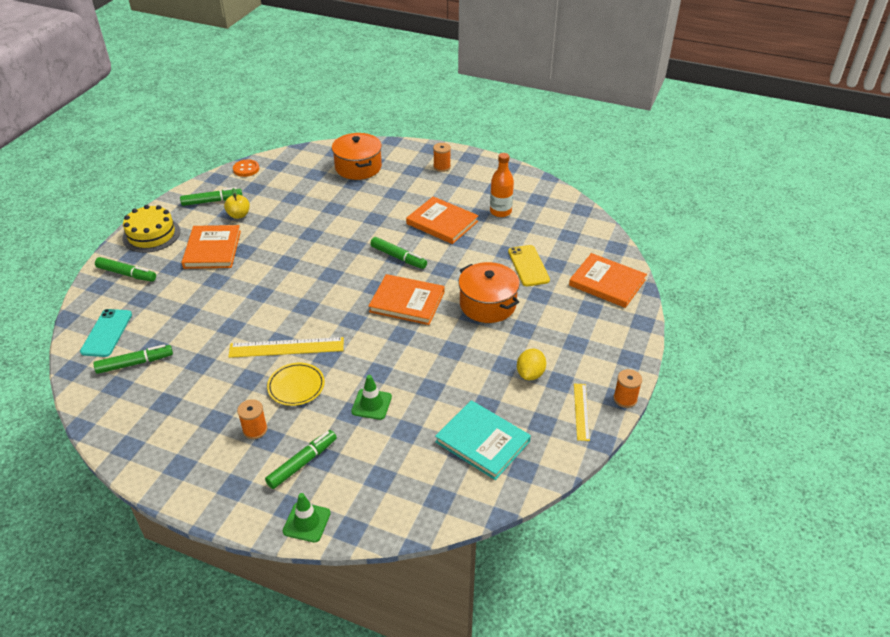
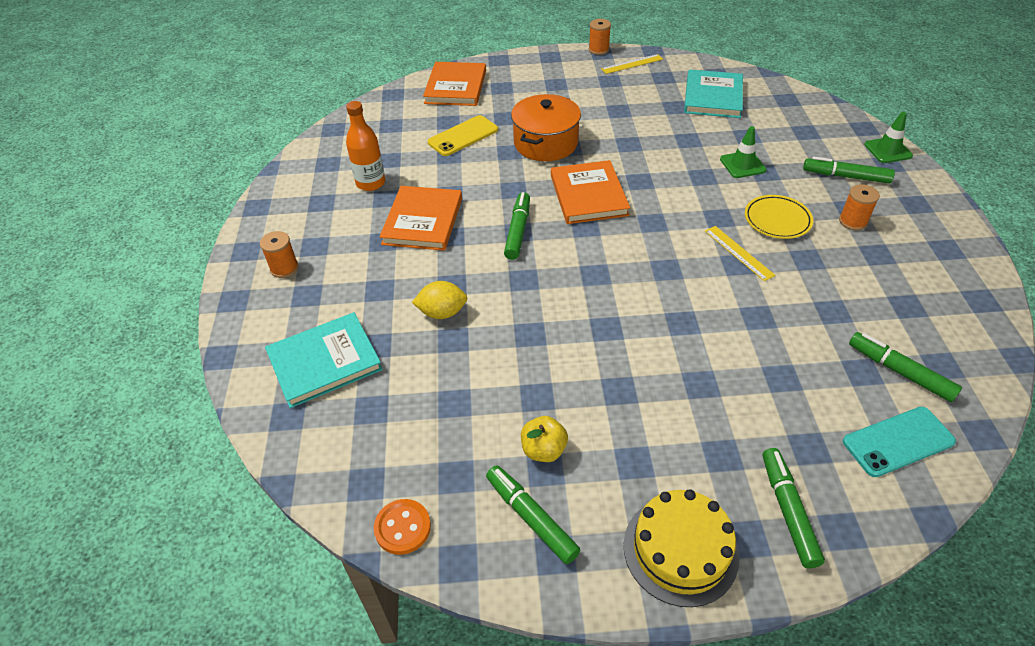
camera: 115 degrees left, 5 degrees up
orange book [182,225,241,269] -> none
yellow ruler [228,337,344,358] -> yellow ruler [705,226,775,281], size x0.60
orange pot [332,133,382,180] -> turquoise book [265,312,383,408]
yellow lemon [517,349,546,380] -> yellow lemon moved to [412,281,467,319]

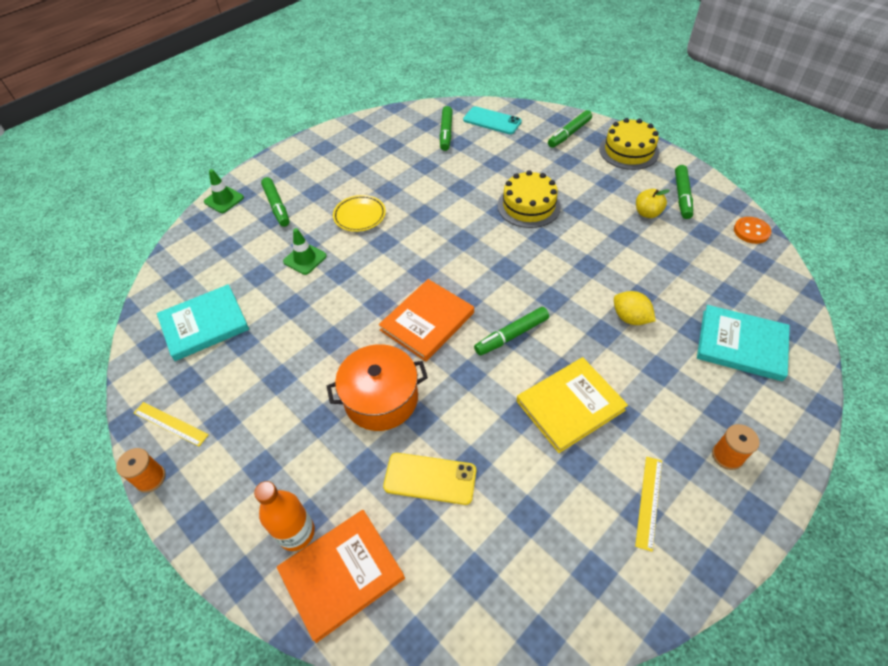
camera: 130 degrees left, 5 degrees up
orange bottle [346,101,385,191] -> orange bottle moved to [254,481,315,551]
orange book [379,186,462,251] -> yellow book [517,357,628,453]
yellow ruler [705,226,775,281] -> yellow ruler moved to [635,457,662,552]
orange spool [839,184,880,230] -> none
none -> yellow cake [497,170,561,228]

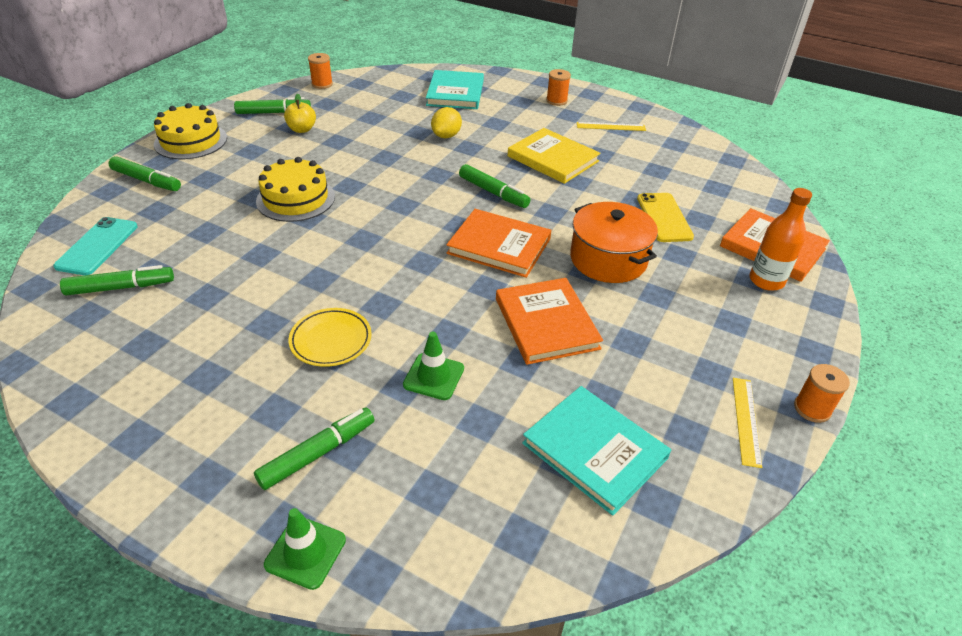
camera: 110 degrees left, 10 degrees down
orange button [734,217,771,244] -> orange spool [308,53,333,89]
none -> orange book [496,278,603,365]

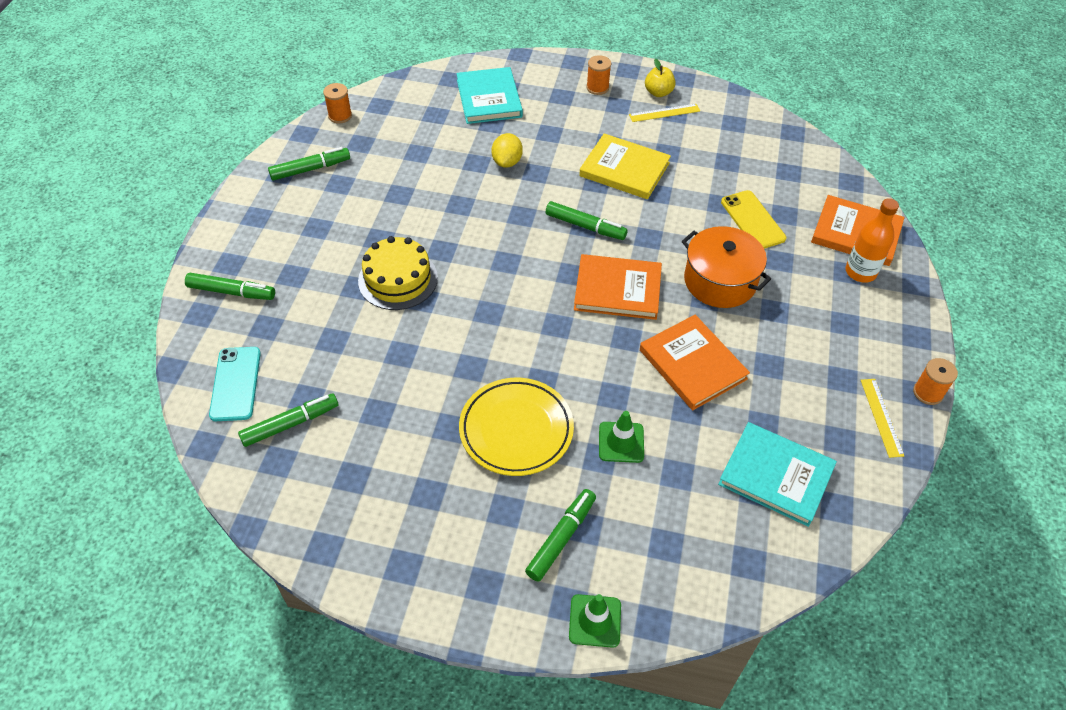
camera: 15 degrees left, 10 degrees up
yellow cake [154,103,227,160] -> none
yellow apple [284,94,316,133] -> yellow apple moved to [645,59,676,97]
yellow plate [289,308,372,367] -> yellow plate [459,378,574,476], size x1.53

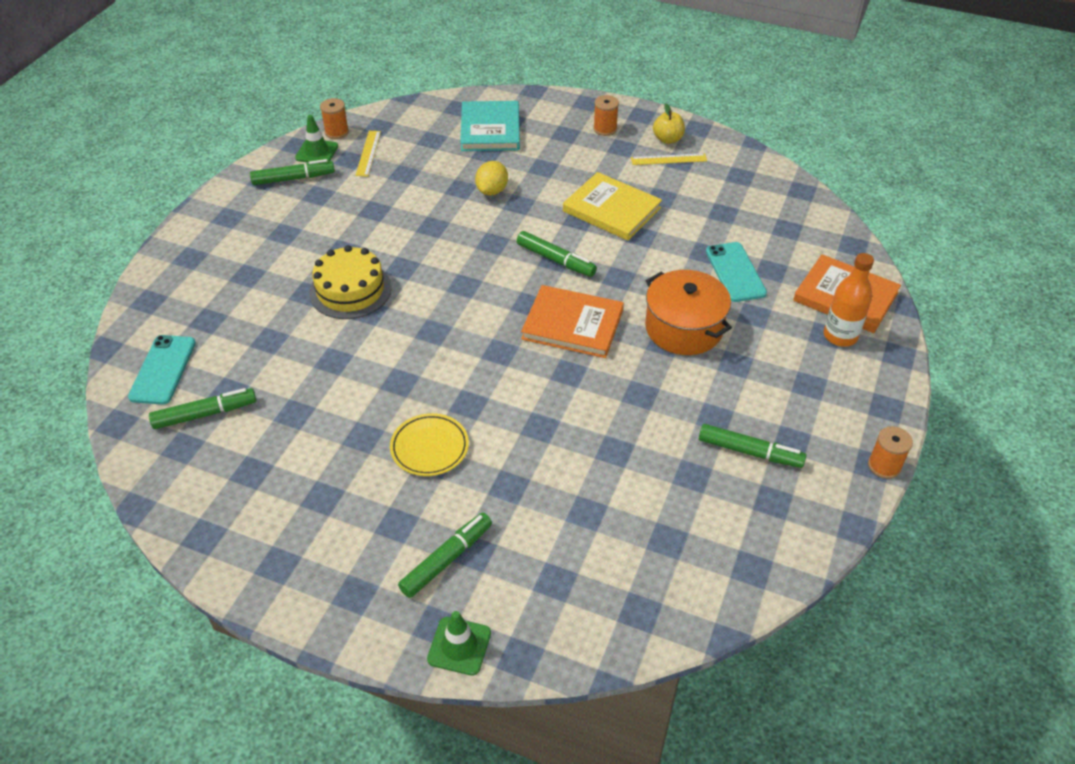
camera: 10 degrees right, 5 degrees down
green marker [185,273,275,300] -> green marker moved to [699,424,807,468]
yellow plate [459,378,574,476] -> yellow plate [390,413,469,476], size x0.65
green traffic cone [599,411,644,463] -> green traffic cone moved to [295,115,338,162]
orange book [640,315,750,410] -> none
turquoise book [718,422,837,527] -> none
yellow phone [721,190,786,249] -> turquoise phone [706,242,767,302]
yellow ruler [861,379,904,458] -> yellow ruler moved to [355,131,381,177]

